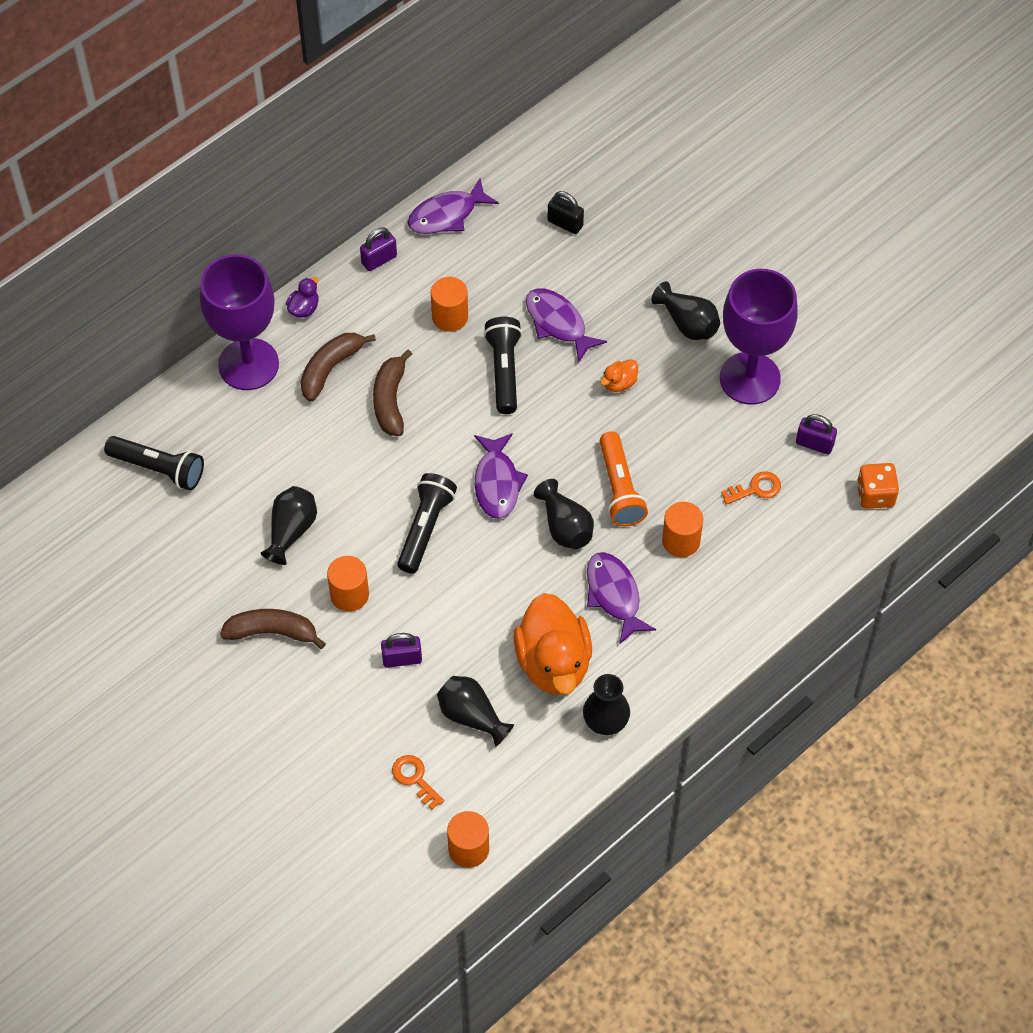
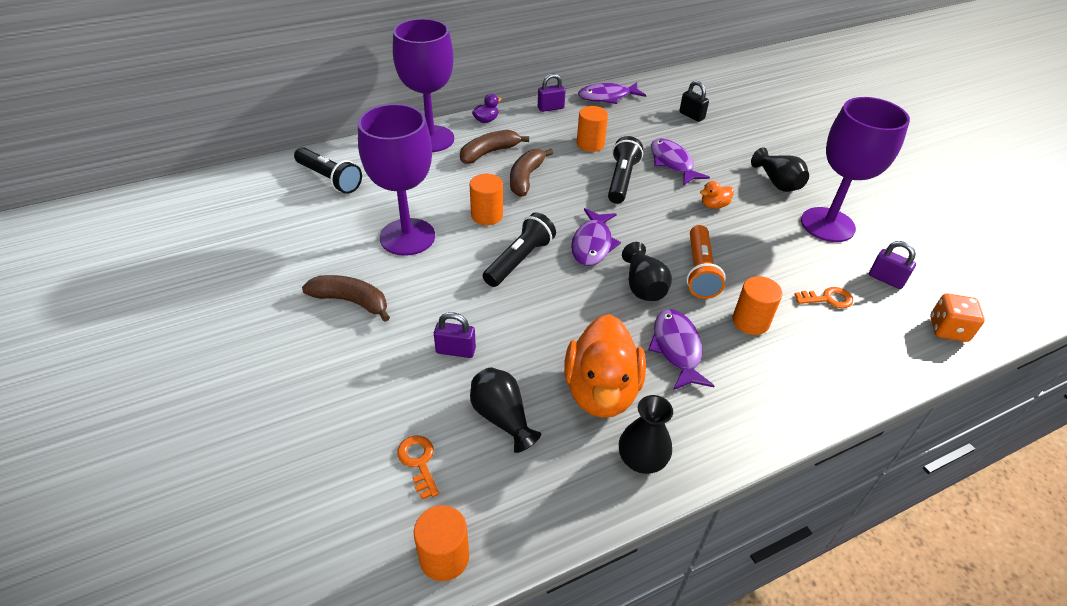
camera: 15 degrees right, 15 degrees down
black vase [261,486,317,565] -> purple goblet [358,104,435,256]
orange cylinder [327,556,369,612] -> orange cylinder moved to [470,174,503,225]

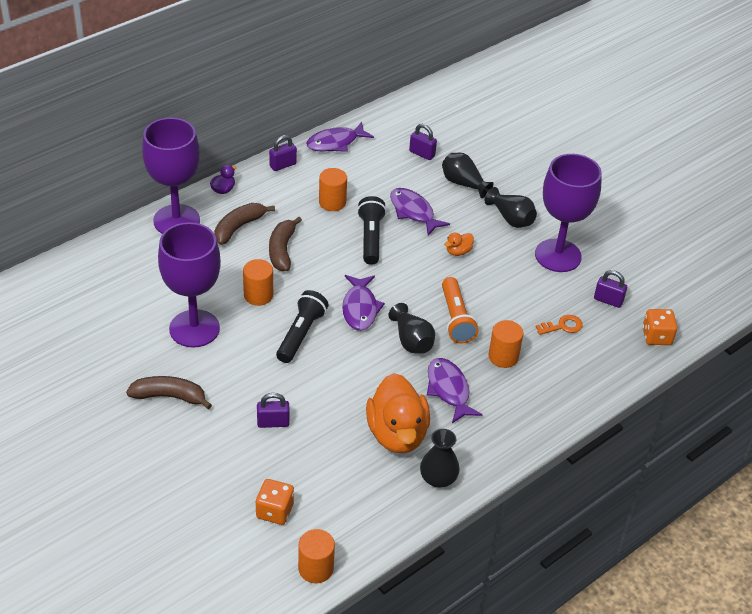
camera: 15 degrees left, 0 degrees up
black flashlight [294,147,362,194] -> none
orange key [397,435,439,500] -> orange dice [256,479,294,525]
black vase [470,367,541,453] -> black vase moved to [442,153,494,198]
black padlock [679,81,709,122] -> purple padlock [409,124,437,160]

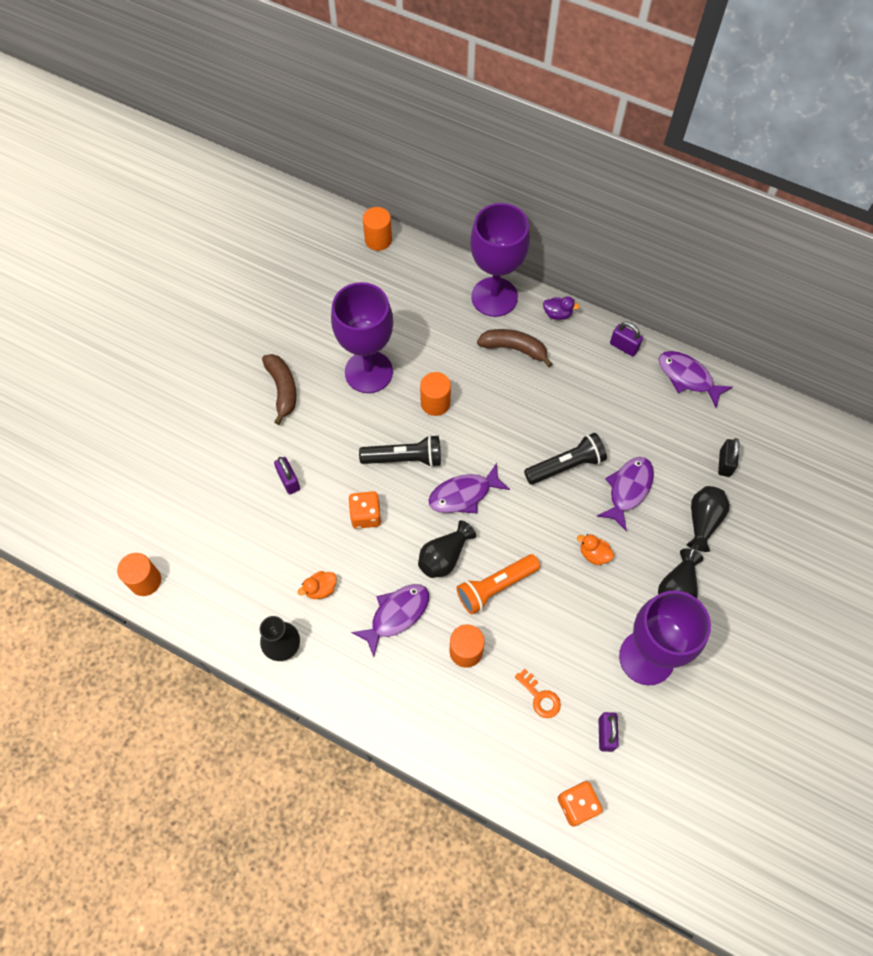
camera: 70 degrees right, 20 degrees up
orange dice [256,479,294,525] -> orange dice moved to [349,491,381,529]
brown banana [269,217,302,271] -> none
orange cylinder [319,168,347,211] -> orange cylinder moved to [363,207,392,251]
orange duck [366,373,430,453] -> orange duck [298,571,337,599], size x0.42
purple padlock [409,124,437,160] -> black padlock [718,438,739,477]

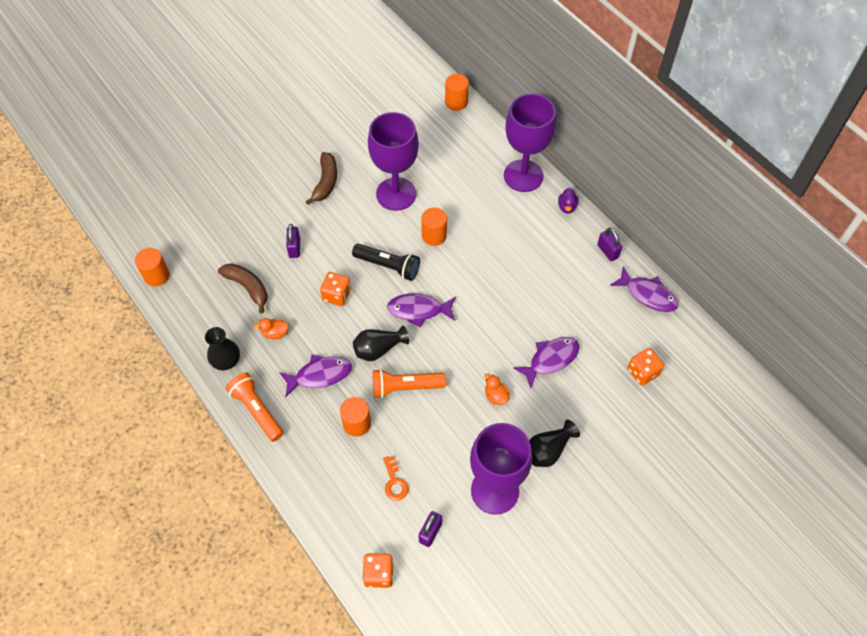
camera: 25 degrees right, 5 degrees down
brown banana [477,329,553,367] -> brown banana moved to [218,263,268,313]
black flashlight [524,433,607,485] -> none
purple duck [543,296,580,320] -> purple duck turned 60 degrees clockwise [558,188,578,214]
purple fish [659,351,733,408] -> purple fish turned 150 degrees clockwise [610,266,678,312]
black vase [687,486,730,552] -> none
black padlock [718,438,739,477] -> orange dice [627,348,664,386]
none -> orange flashlight [226,372,284,442]

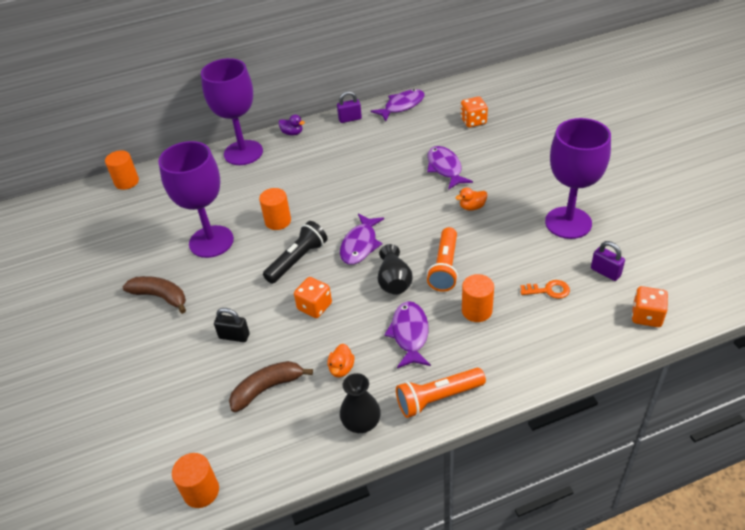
camera: 70 degrees left, 15 degrees down
purple padlock [286,224,300,258] -> black padlock [214,308,250,342]
black vase [529,420,580,467] -> none

